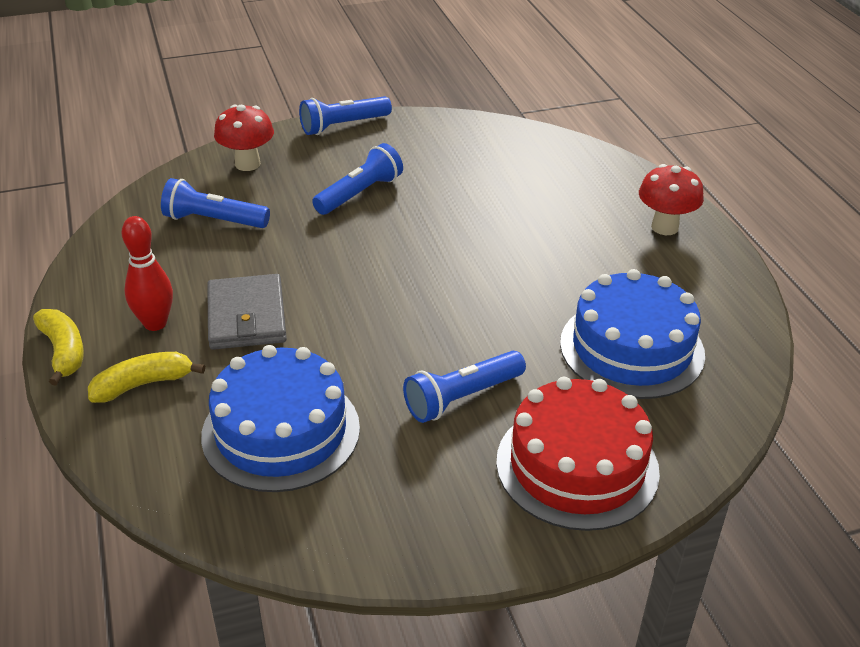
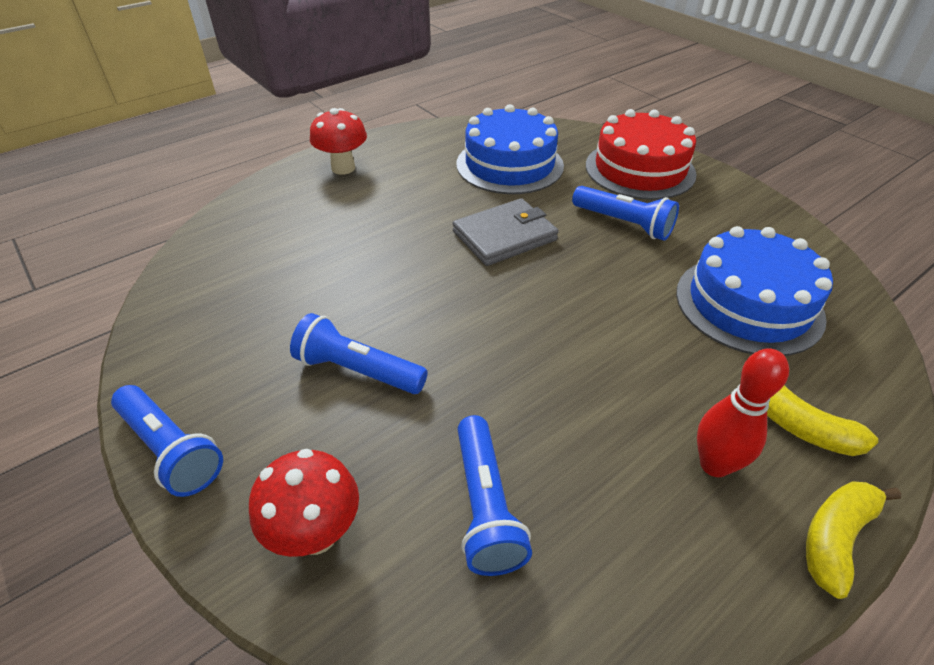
camera: 110 degrees left, 5 degrees up
grey wallet [207,274,287,350] -> grey wallet moved to [452,198,559,266]

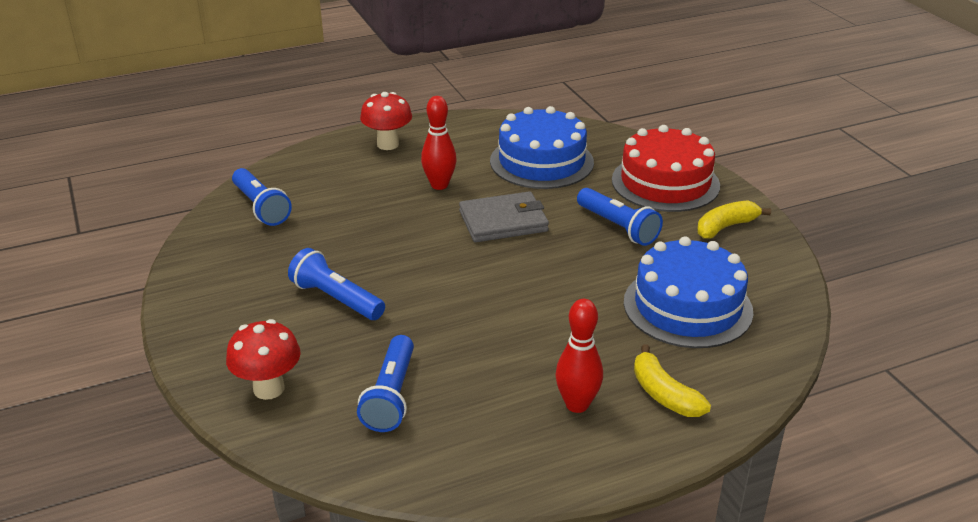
camera: 15 degrees right, 10 degrees down
blue flashlight [111,385,223,497] -> blue flashlight moved to [232,168,292,226]
yellow banana [806,481,901,599] -> yellow banana moved to [697,201,771,239]
none -> red bowling pin [421,96,456,190]

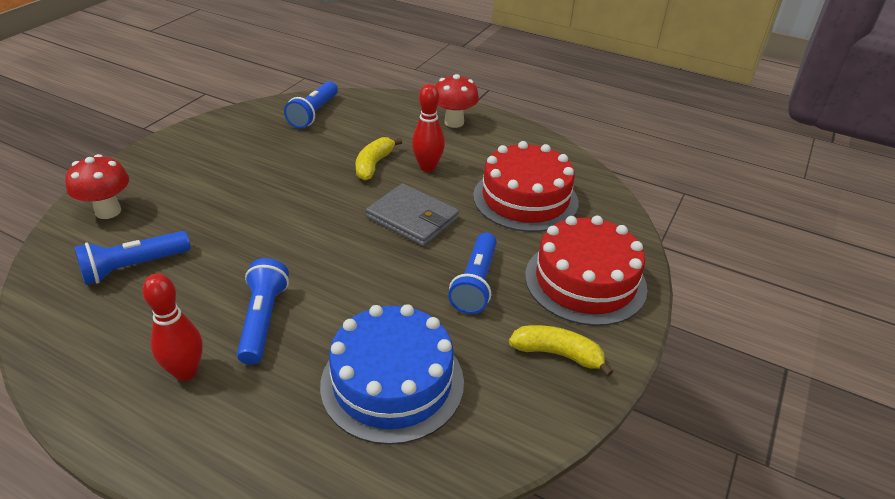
camera: 50 degrees right, 5 degrees up
blue flashlight [288,248,385,320] -> blue flashlight moved to [237,258,289,365]
blue cake [490,106,594,189] -> red cake [473,141,579,232]
yellow banana [634,344,711,417] -> yellow banana moved to [356,137,402,181]

